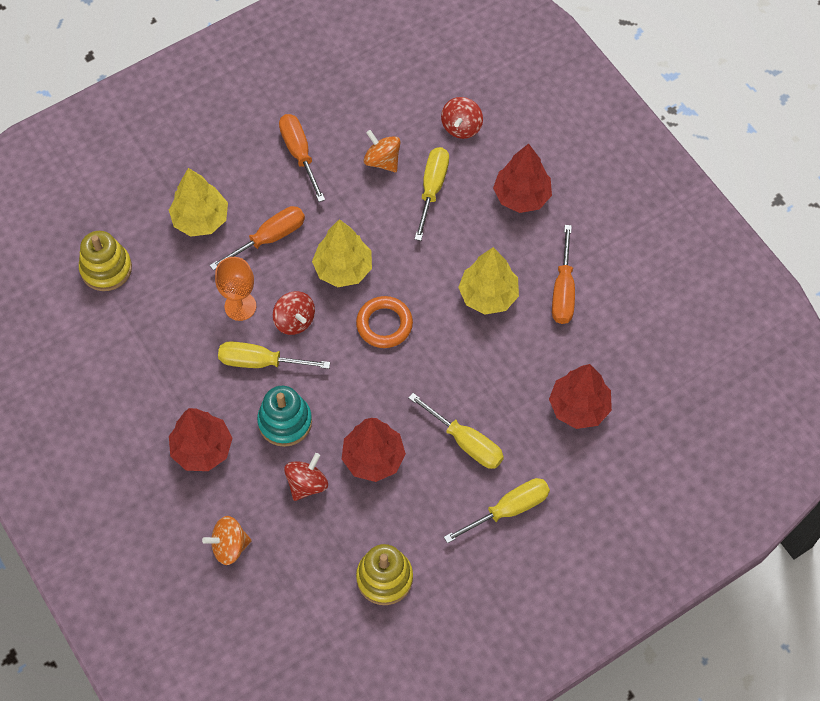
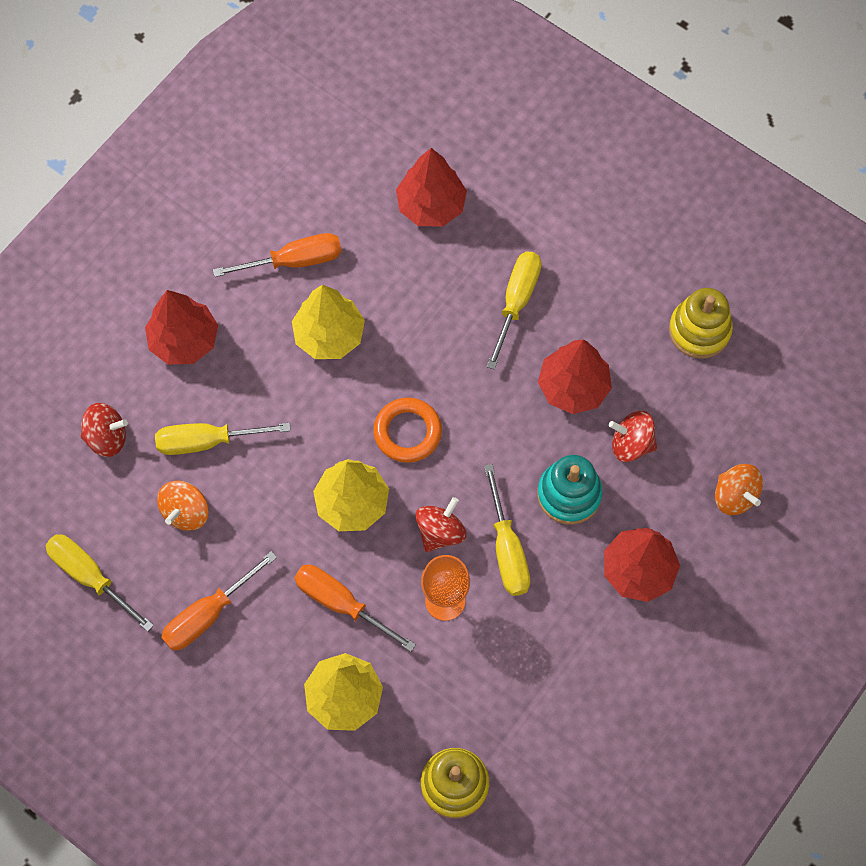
camera: 110 degrees left, 5 degrees up
yellow screwdriver [444,478,550,543] -> yellow screwdriver moved to [46,534,154,632]

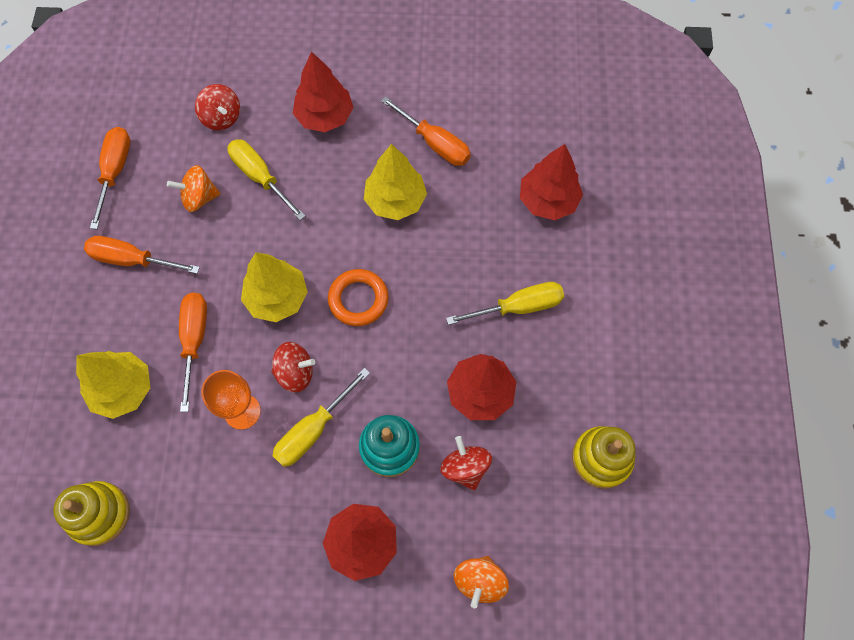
camera: 55 degrees right, 0 degrees up
yellow screwdriver [46,534,154,632] -> orange screwdriver [90,127,130,229]

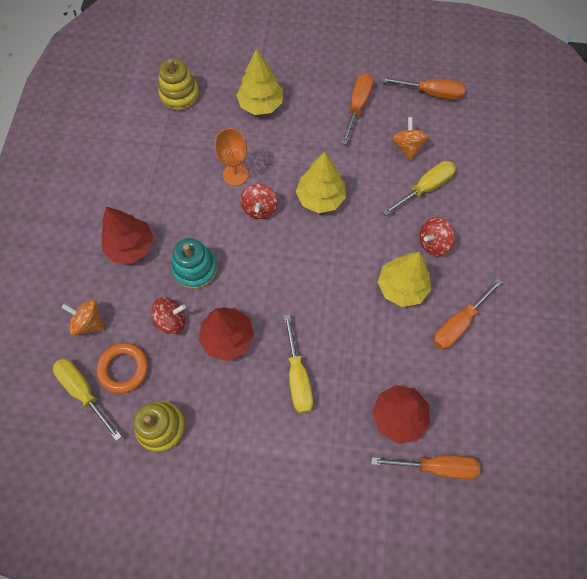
camera: 95 degrees right, 0 degrees up
orange screwdriver [179,293,207,412] -> orange screwdriver moved to [371,455,481,479]
red spinning top [195,84,240,130] -> red spinning top moved to [419,217,455,256]
yellow screwdriver [272,368,370,467] -> yellow screwdriver moved to [53,358,122,441]
red tree [293,51,354,132] -> none
orange ring [328,269,389,326] -> orange ring moved to [97,343,148,394]

